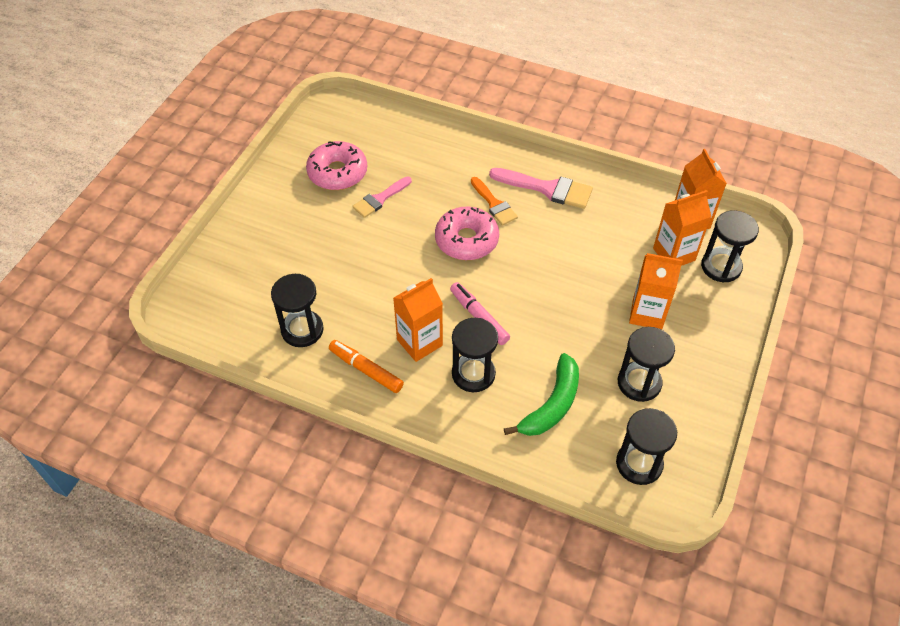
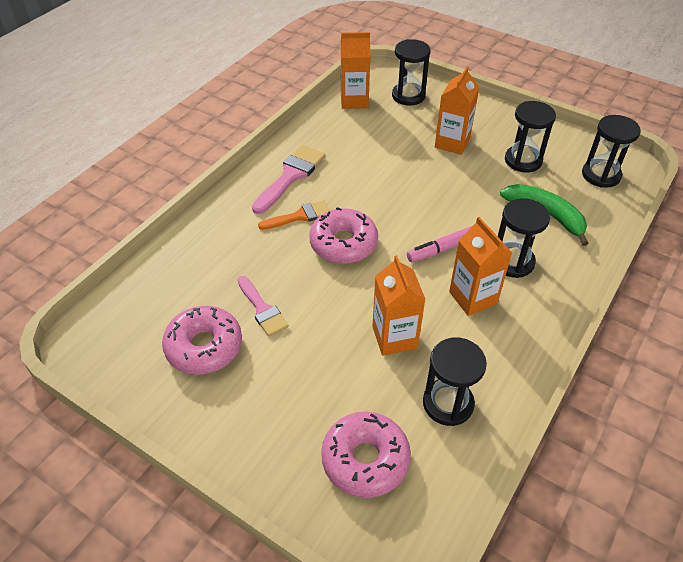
camera: 80 degrees left, 5 degrees down
orange marker [329,340,404,393] -> none
orange carton [653,190,712,266] -> orange carton moved to [372,255,425,356]
none -> pink donut [321,411,411,498]

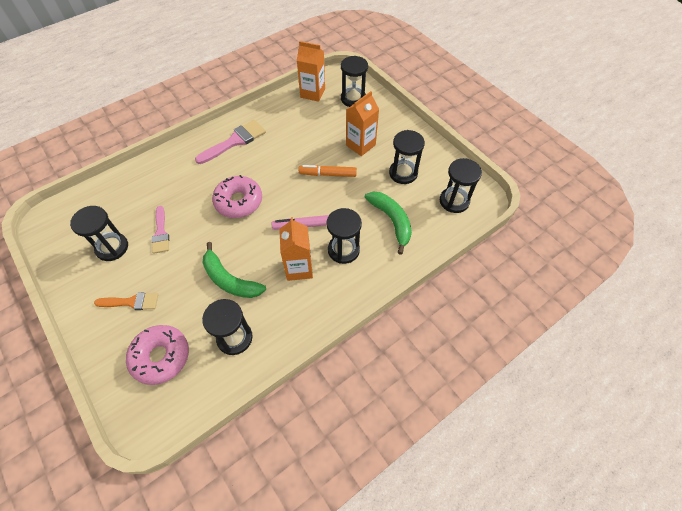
camera: 20 degrees right, 10 degrees up
pink donut [162,306,242,375] -> black hourglass [70,206,128,261]
orange brush [258,200,330,230] -> orange brush moved to [94,292,158,310]
orange carton [372,255,425,356] -> green banana [203,242,266,298]
none -> orange marker [299,165,357,177]

